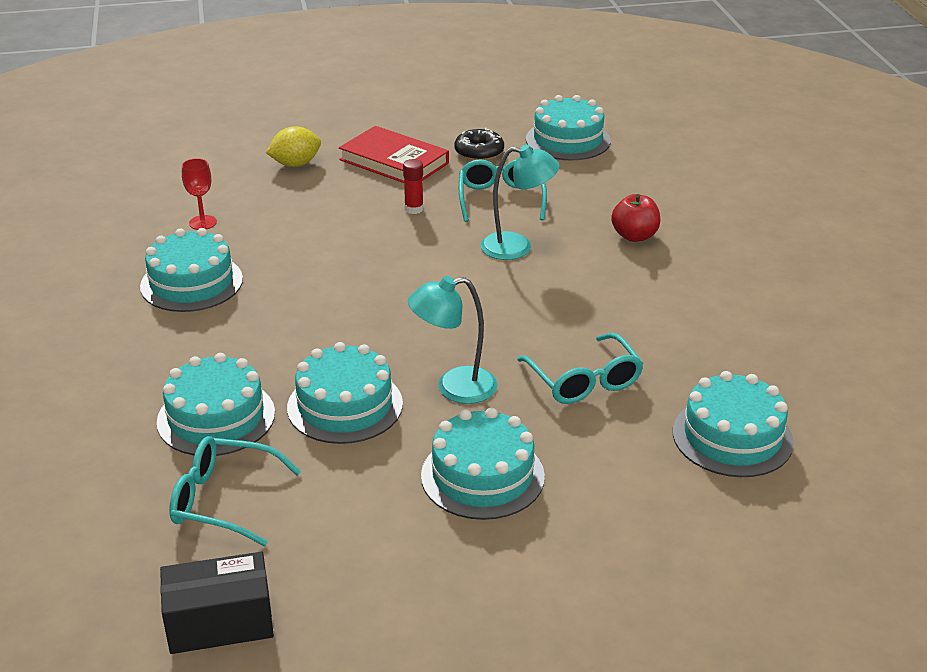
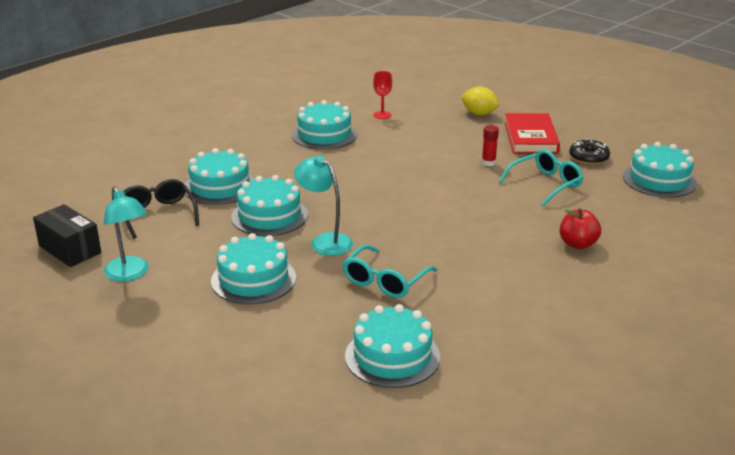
camera: 55 degrees right, 5 degrees down
turquoise glasses [169,436,301,546] -> black glasses [124,179,199,239]
turquoise lamp [480,144,560,260] -> turquoise lamp moved to [104,186,149,281]

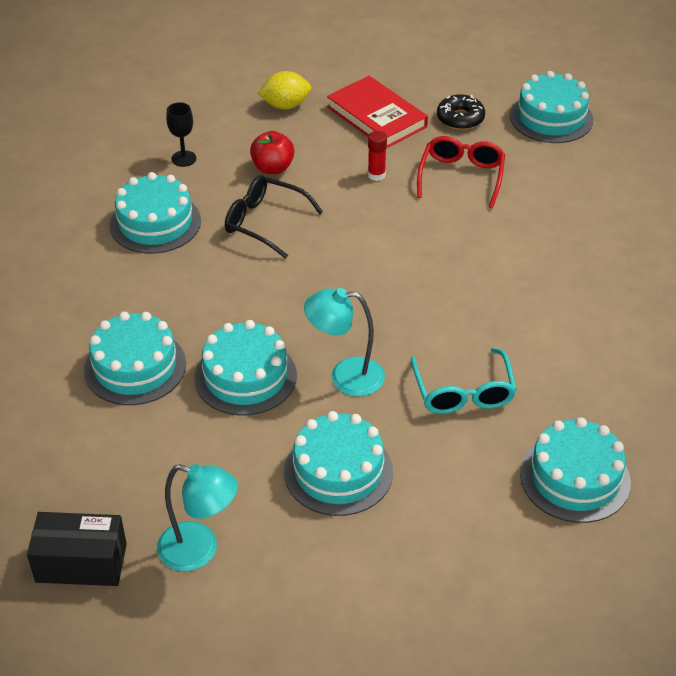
camera: 40 degrees left, 15 degrees up
black glasses [124,179,199,239] -> black glasses moved to [225,175,323,259]
red goblet [373,71,392,119] -> black goblet [166,102,196,167]
turquoise glasses [499,149,584,206] -> red glasses [417,136,505,209]
red apple [560,208,601,249] -> red apple moved to [250,131,295,174]

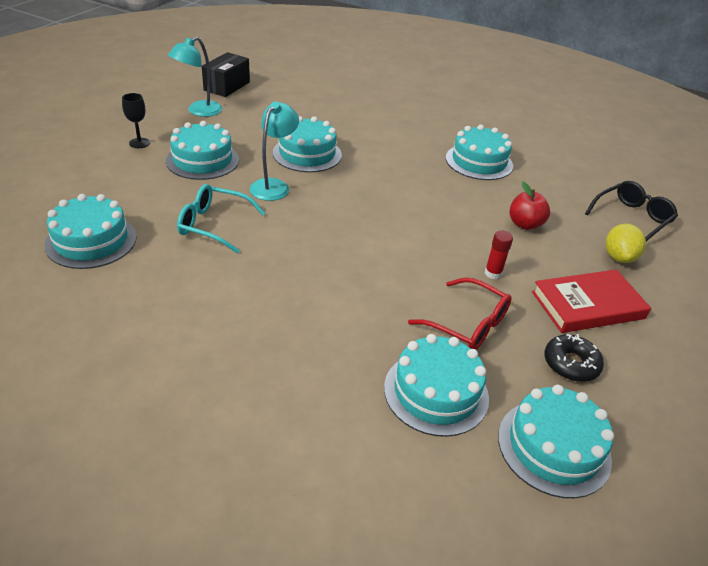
camera: 110 degrees right, 5 degrees down
turquoise cake [84,312,186,405] -> turquoise cake moved to [384,334,489,437]
black goblet [166,102,196,167] -> black goblet moved to [122,93,150,148]
black glasses [225,175,323,259] -> black glasses moved to [585,181,678,241]

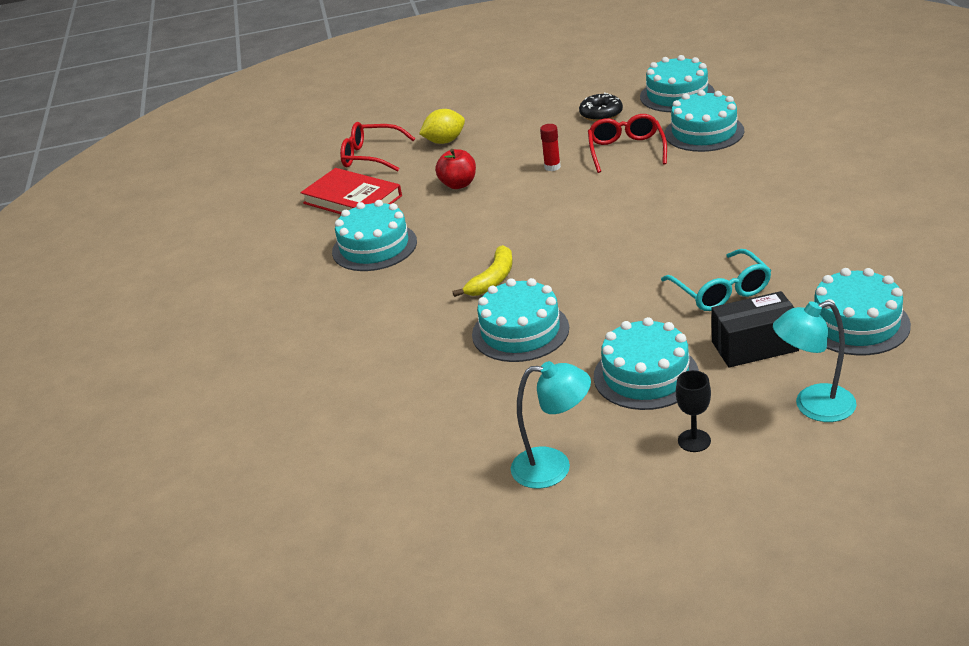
camera: 120 degrees left, 5 degrees down
black box [202,52,250,97] -> black box moved to [711,291,799,367]
turquoise lamp [250,102,299,201] -> turquoise lamp moved to [773,301,857,422]
red book [532,269,651,333] -> red book moved to [301,168,402,214]
black glasses [585,181,678,241] -> red glasses [340,122,415,172]
none -> yellow banana [453,245,513,297]

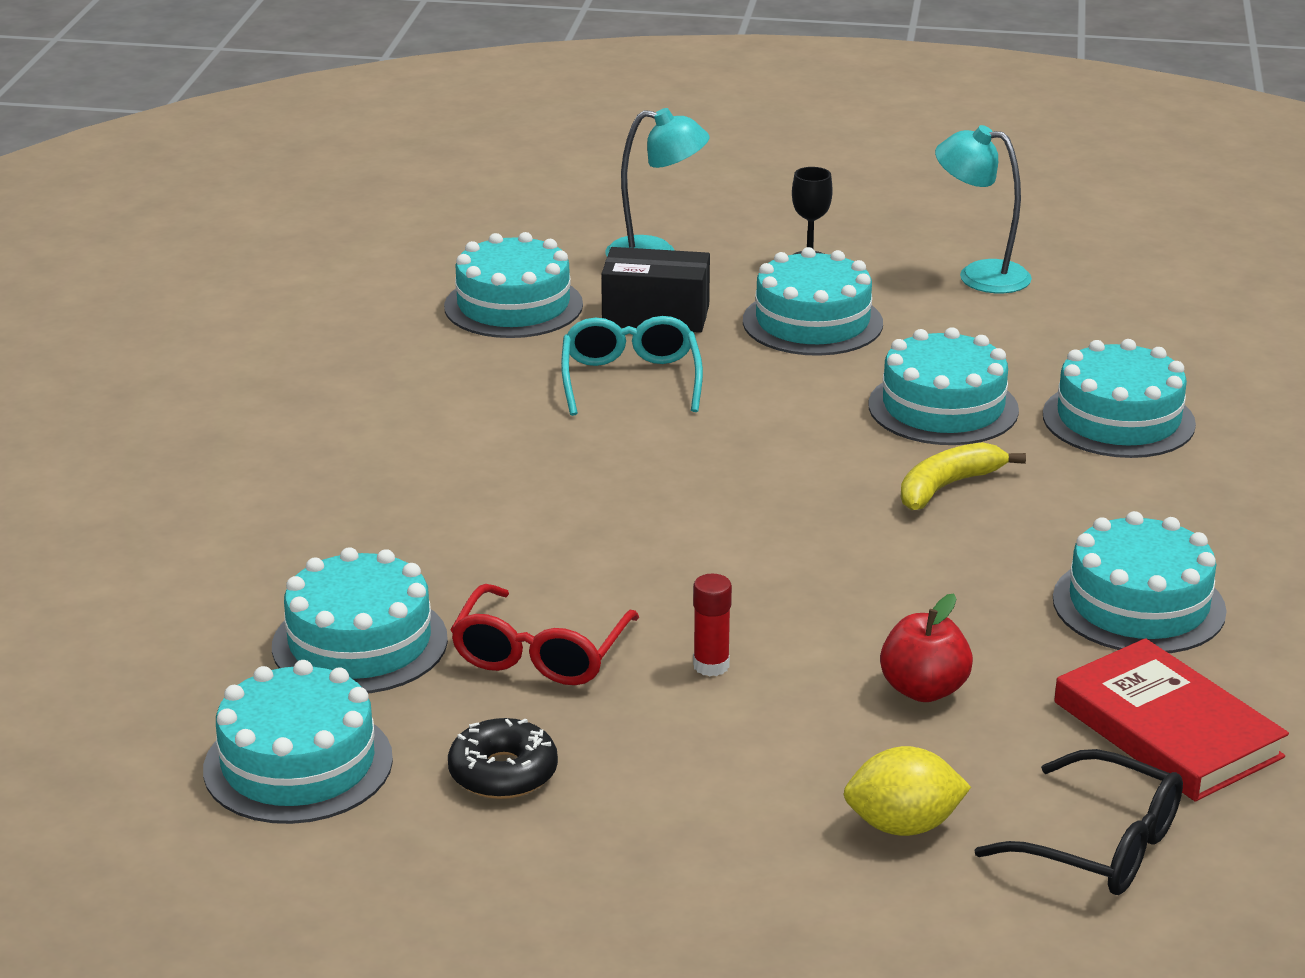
camera: 165 degrees left, 5 degrees down
red glasses [340,122,415,172] -> black glasses [975,749,1183,895]
none -> turquoise cake [1043,339,1196,458]

